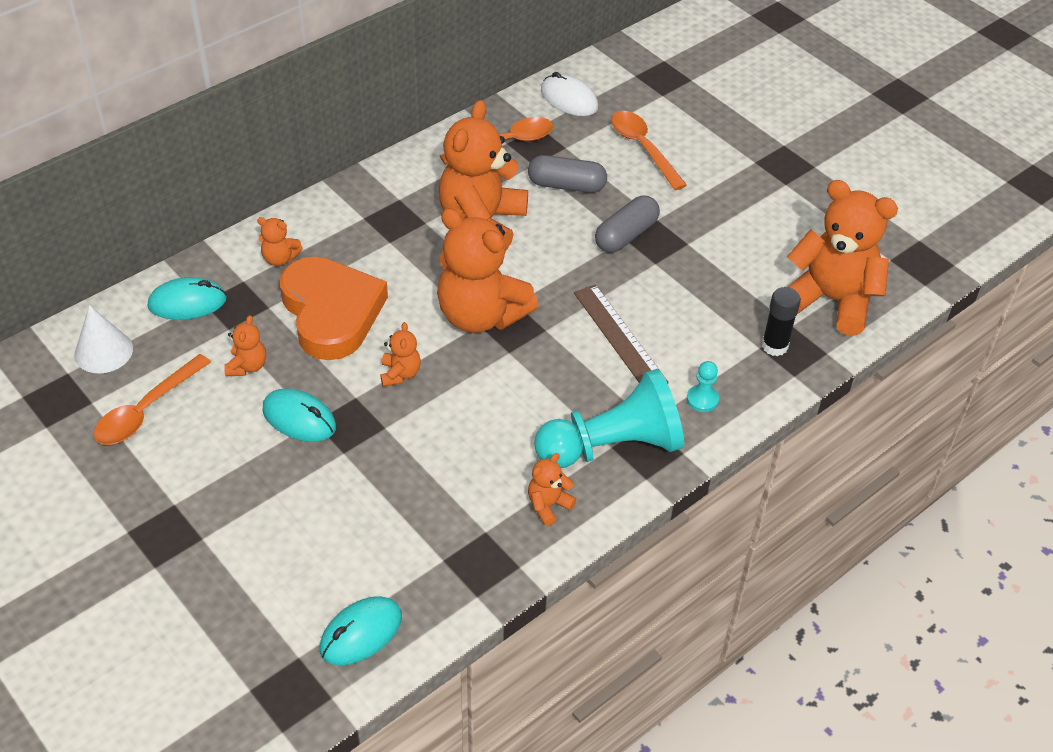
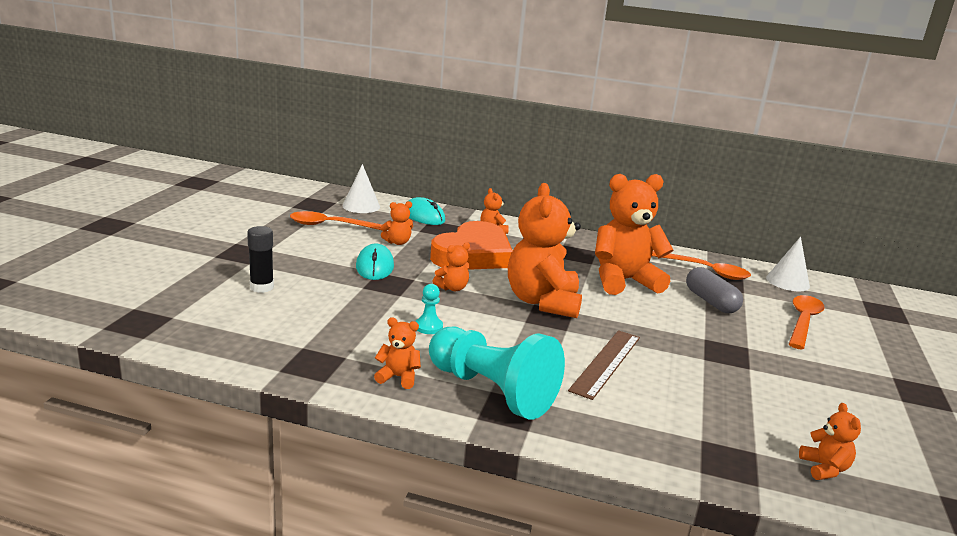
camera: 55 degrees right, 25 degrees down
turquoise mouse [320,596,402,665] -> none
white mouse [541,72,598,116] -> white cone [766,237,810,291]
grey capsule [595,196,660,253] -> none
turquoise pawn [687,361,719,412] -> turquoise pawn moved to [415,284,443,334]
black glue stick [762,287,801,356] -> black glue stick moved to [247,226,274,293]
orange teddy bear [787,180,898,336] -> orange teddy bear [799,403,861,480], size x0.44

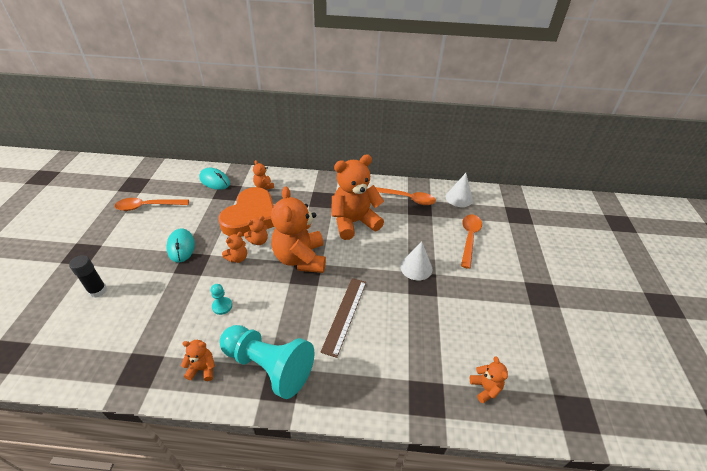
camera: 10 degrees left, 20 degrees up
white cone [342,164,380,213] -> white cone moved to [400,241,432,280]
orange teddy bear [381,201,413,245] -> orange teddy bear moved to [244,216,268,245]
grey capsule [686,267,743,313] -> none

